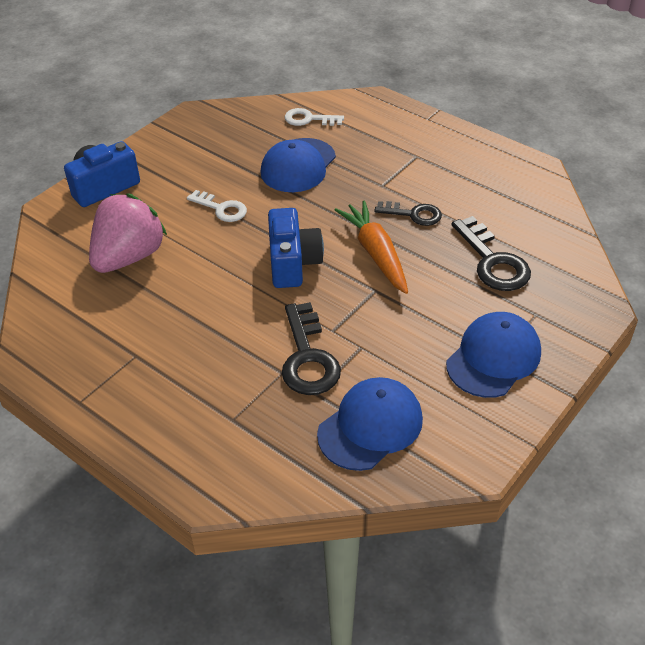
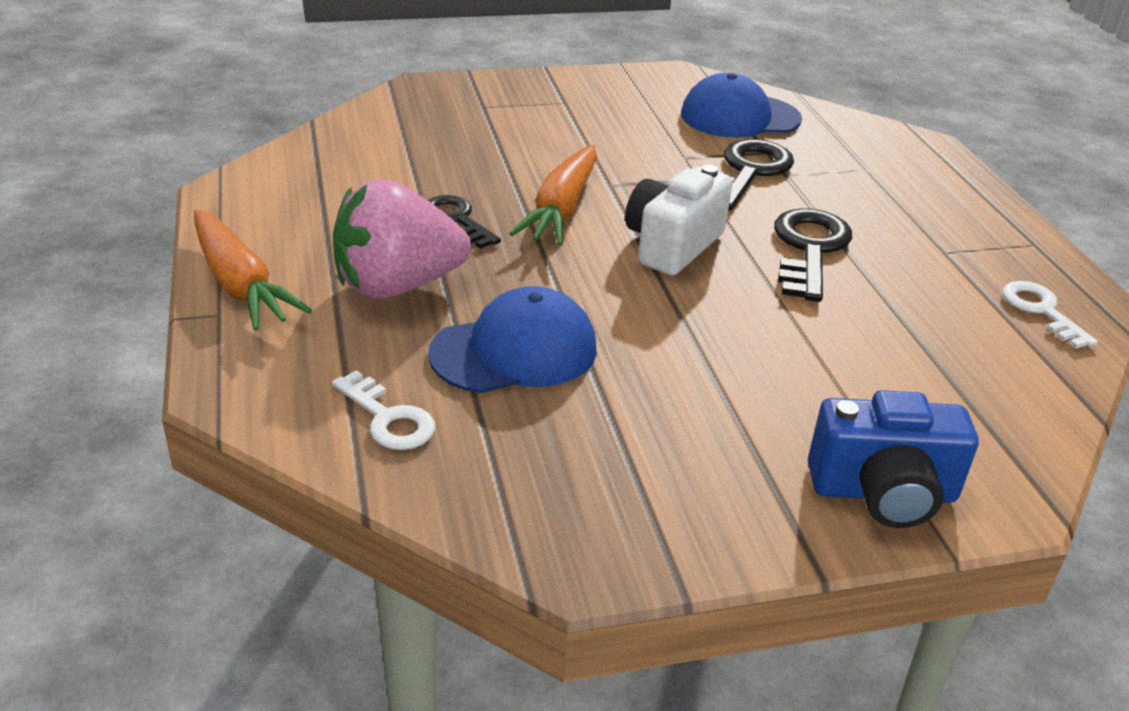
camera: 145 degrees left, 10 degrees down
pink strawberry [89,193,167,273] -> pink strawberry moved to [333,179,471,299]
white key [187,190,247,222] -> white key moved to [1003,281,1098,349]
blue camera [268,208,324,288] -> white camera [625,165,733,276]
blue cap [446,312,541,398] -> none
black key [452,216,531,291] -> black key moved to [774,208,852,302]
none -> orange carrot [194,209,312,331]

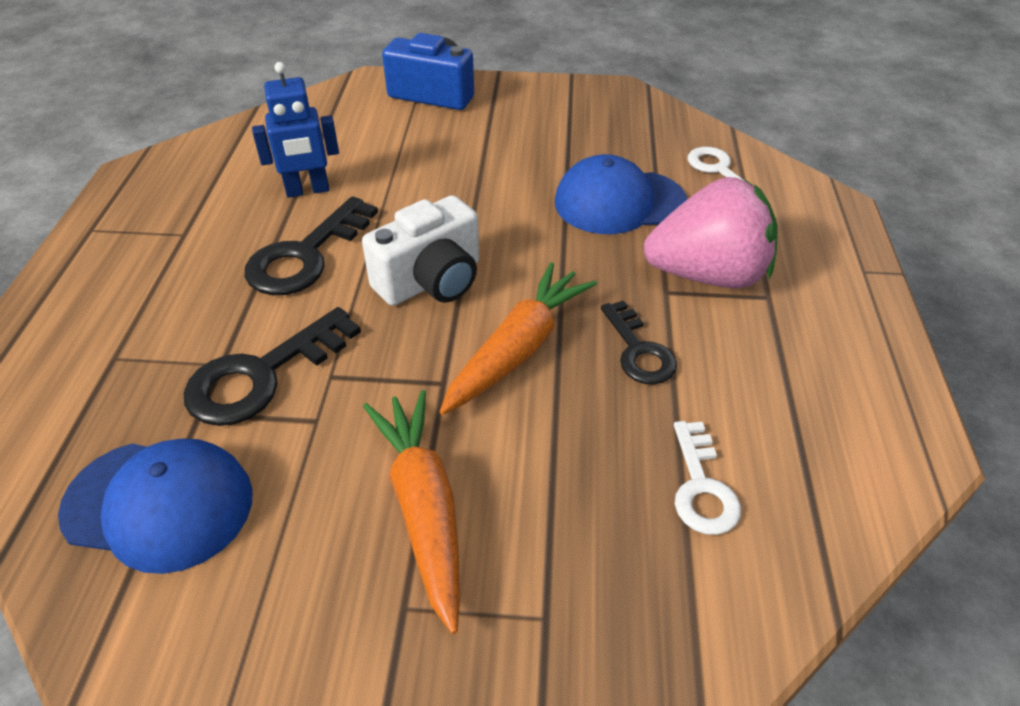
camera: 160 degrees left, 10 degrees up
orange carrot [194,209,312,331] -> orange carrot moved to [363,390,460,634]
white key [1003,281,1098,349] -> white key moved to [674,421,741,535]
none -> blue robot [252,62,339,198]

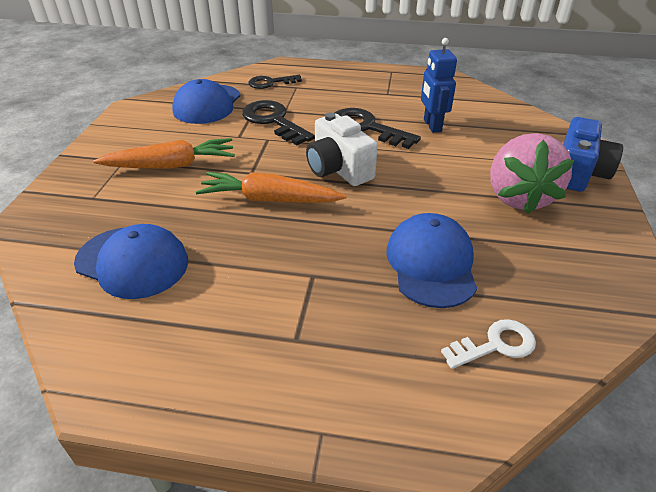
camera: 95 degrees right, 5 degrees down
orange carrot [439,262,597,415] -> orange carrot turned 150 degrees clockwise [196,172,346,203]
black key [601,300,677,385] -> black key moved to [248,75,302,89]
pink strawberry [644,177,778,288] -> pink strawberry moved to [490,133,574,214]
white key [674,421,741,535] -> blue cap [74,224,188,299]

